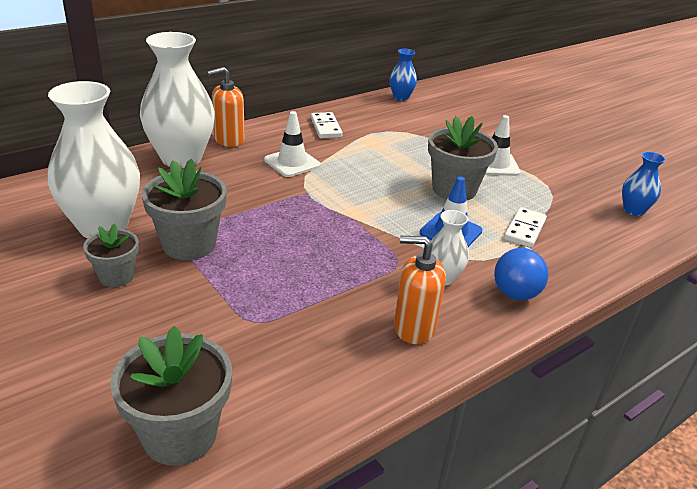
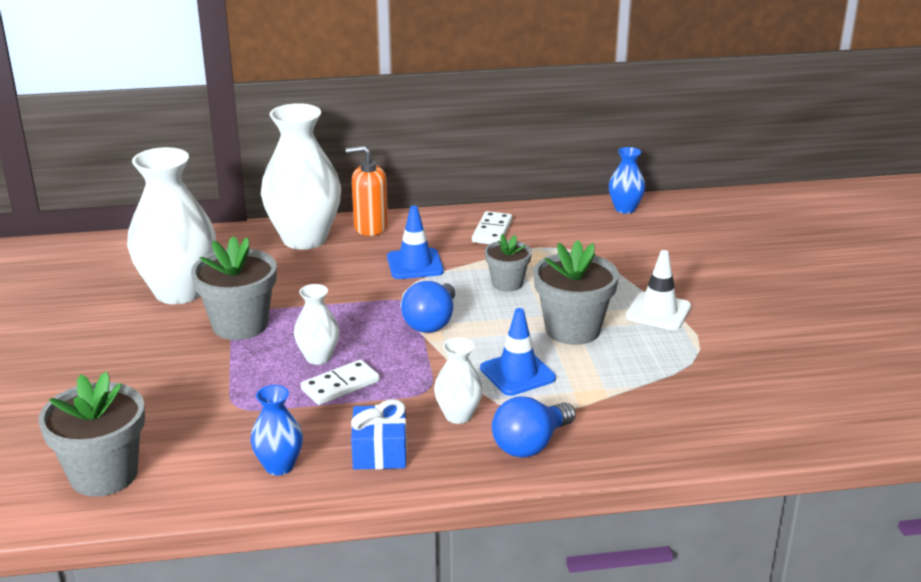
camera: 30 degrees right, 5 degrees down
grey flower pot [83,223,139,287] -> grey flower pot moved to [485,234,532,292]
white traffic cone [264,111,321,177] -> blue traffic cone [387,206,444,279]
orange soap dispenser [394,236,446,344] -> blue gift [351,399,407,469]
white domino [504,207,547,248] -> white domino moved to [301,359,379,405]
blue vase [622,152,666,216] -> blue vase moved to [250,385,303,475]
none -> white vase [294,284,339,365]
none -> blue light bulb [401,281,455,333]

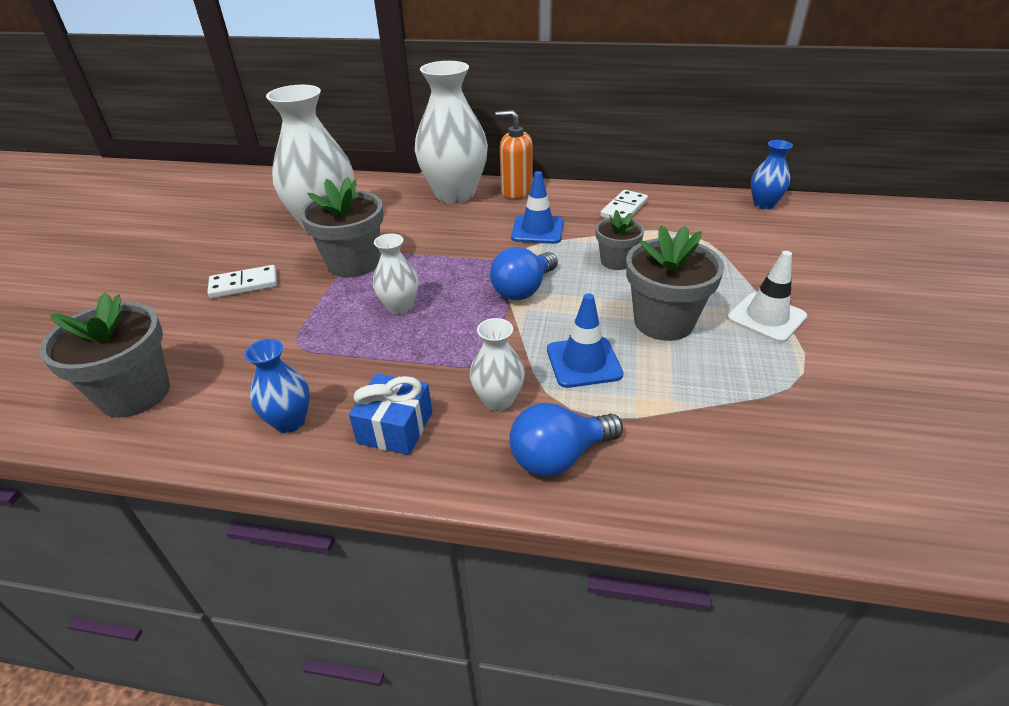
camera: 20 degrees right, 10 degrees up
white domino [301,359,379,405] -> white domino moved to [208,265,277,298]

